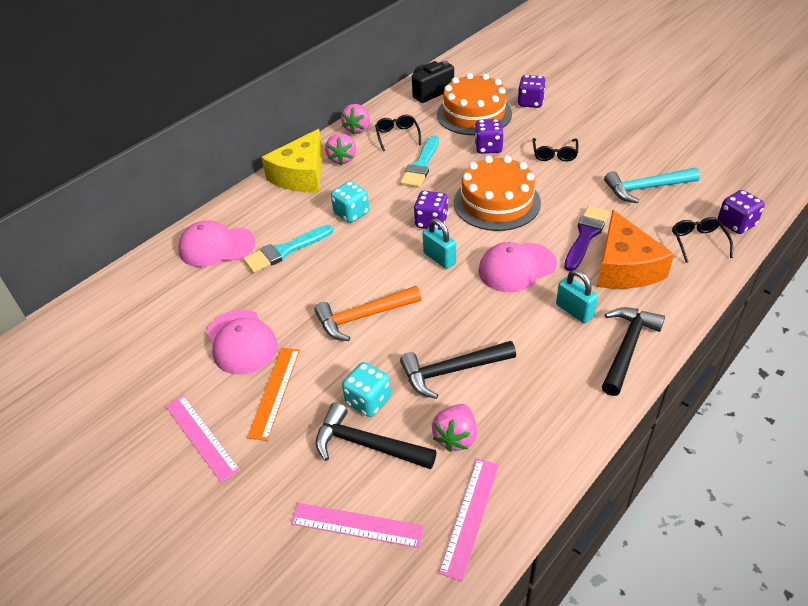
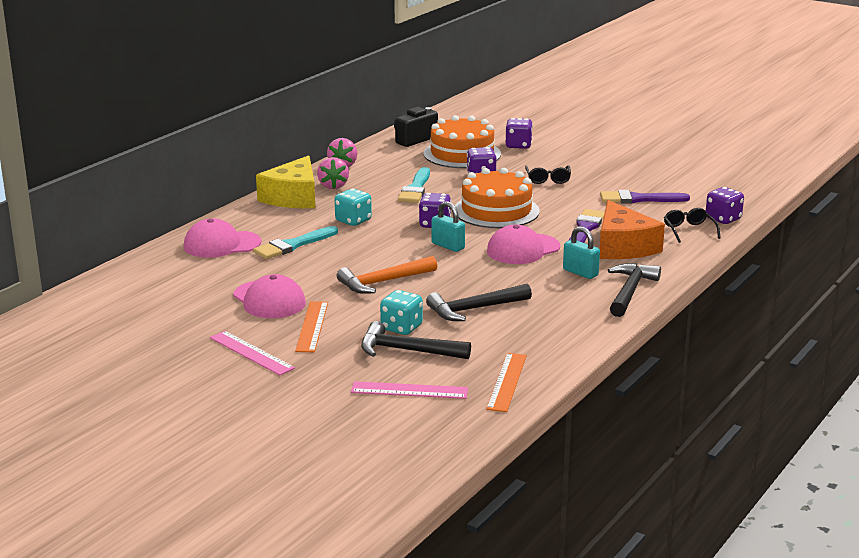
camera: 10 degrees left, 20 degrees down
black glasses [375,115,421,151] -> none
pink strawberry [432,404,477,452] -> none
pink ruler [439,459,499,582] -> orange ruler [486,353,527,412]
turquoise hammer [604,168,700,203] -> purple brush [600,190,690,204]

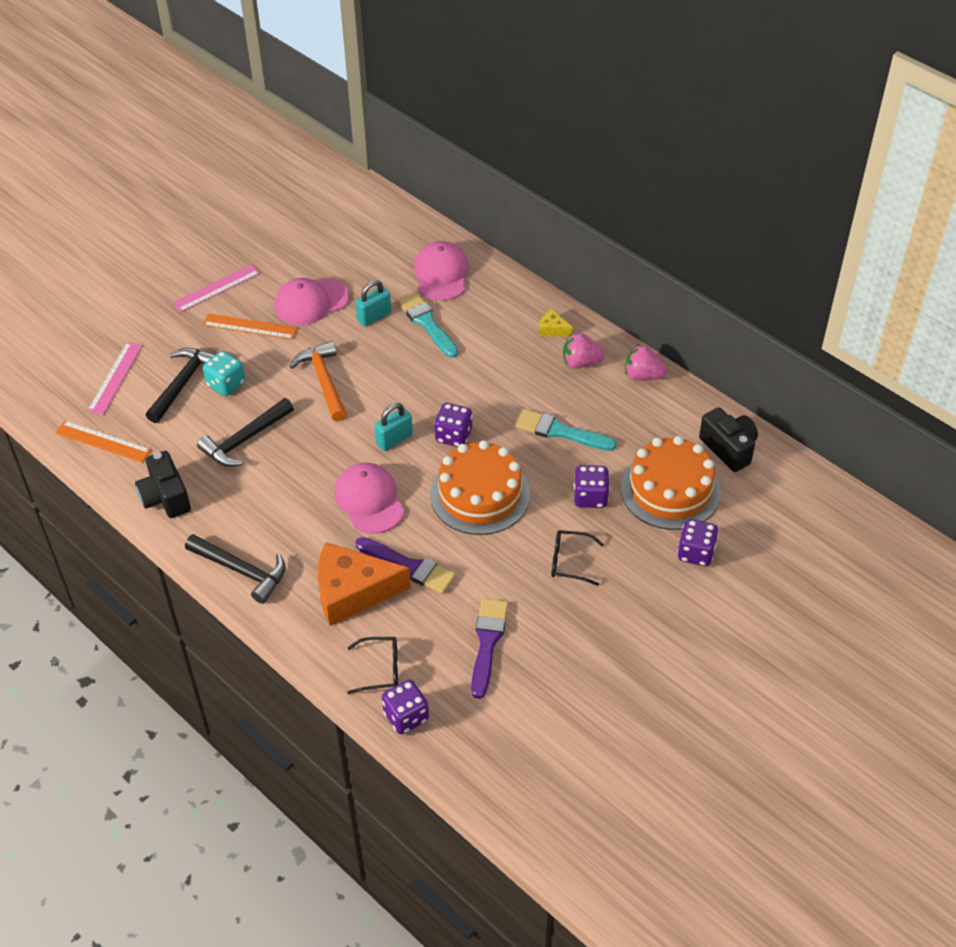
camera: 100 degrees right, 25 degrees up
yellow cheese [256,155,315,208] -> yellow cheese [539,309,573,336], size x0.43
turquoise dice [335,189,372,226] -> none
black hammer [426,284,532,321] -> black hammer turned 120 degrees counterclockwise [197,398,294,467]
turquoise padlock [563,226,600,279] -> turquoise padlock moved to [355,280,391,327]
none -> black camera [135,451,191,518]

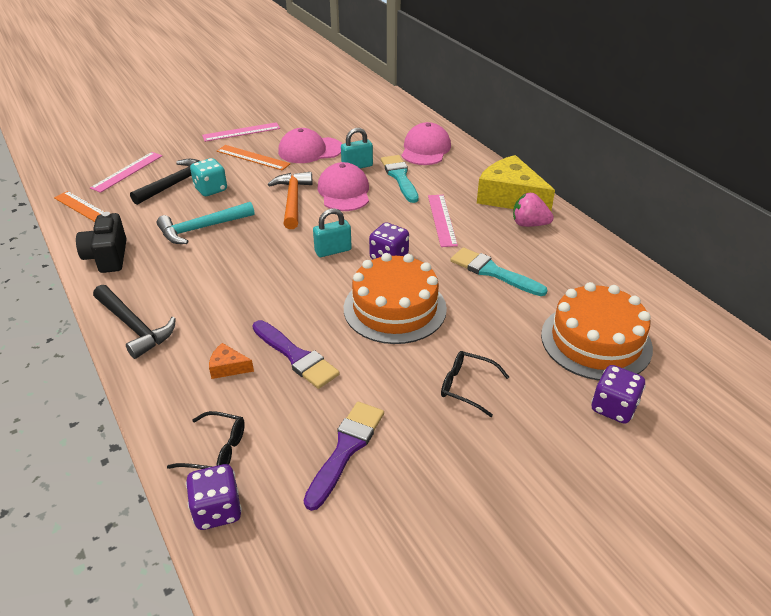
camera: 15 degrees right, 10 degrees down
black hammer [197,398,294,467] -> turquoise hammer [157,202,255,244]
orange cheese [318,542,411,626] -> orange cheese [209,343,254,379], size x0.43
pink cap [334,463,404,534] -> pink cap moved to [317,162,369,211]
yellow cheese [539,309,573,336] -> yellow cheese [477,155,555,211], size x2.34
purple dice [574,465,610,508] -> none
pink strawberry [625,344,667,380] -> none
black camera [699,407,758,472] -> none
none -> pink ruler [428,195,458,247]

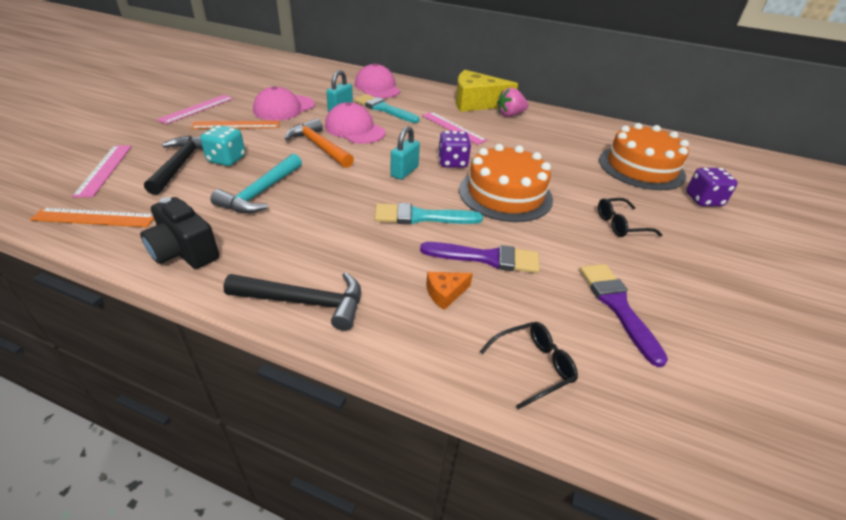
camera: 40 degrees left, 0 degrees up
purple dice [186,464,242,530] -> none
turquoise brush [450,247,548,296] -> turquoise brush moved to [374,203,483,224]

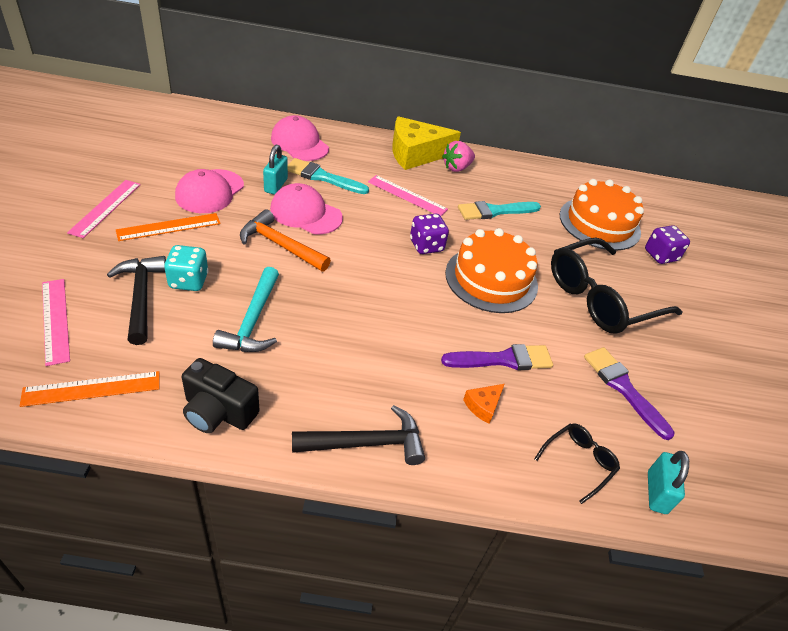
camera: 20 degrees left, 5 degrees up
turquoise brush [374,203,483,224] -> turquoise brush moved to [458,201,541,220]
turquoise padlock [390,126,420,180] -> turquoise padlock moved to [648,451,689,514]
black glasses [598,198,662,237] -> black glasses [551,237,683,334], size x2.21

